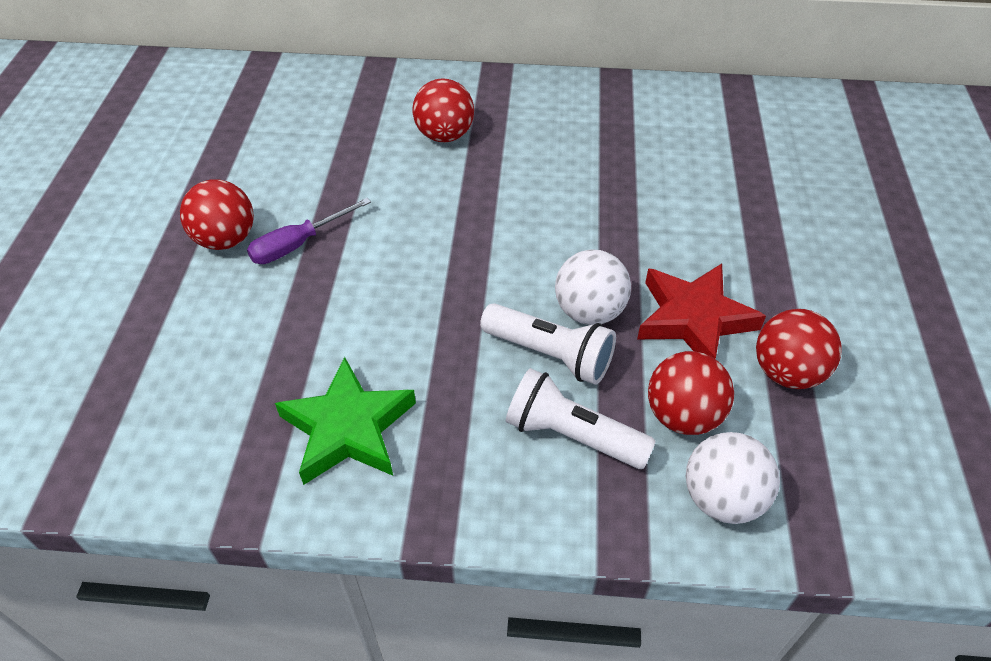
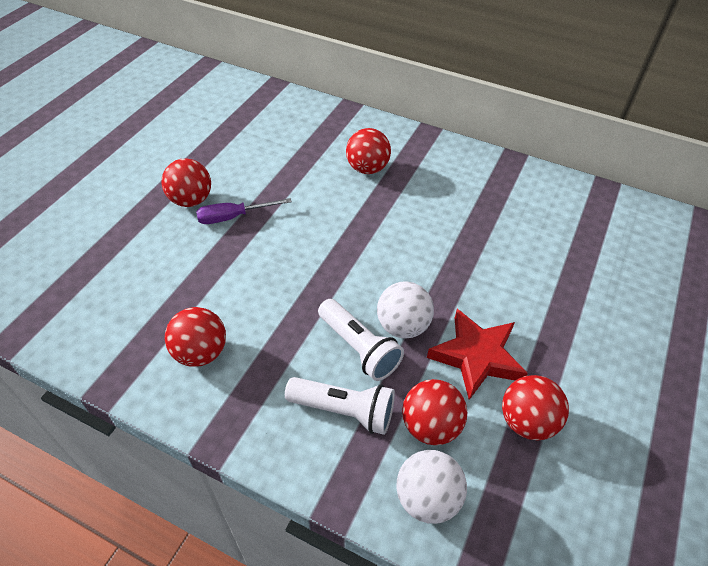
camera: 20 degrees right, 0 degrees up
green star [275,357,416,485] -> red ball [165,307,226,367]
white flashlight [506,368,656,469] -> white flashlight turned 150 degrees clockwise [285,377,395,435]

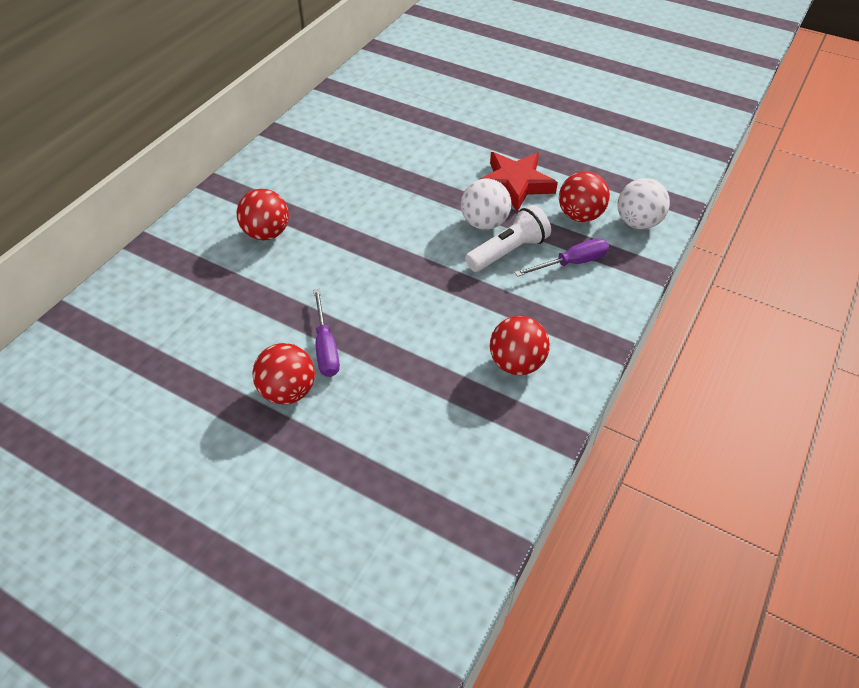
camera: 85 degrees left, 0 degrees up
white flashlight [285,377,395,435] -> purple screwdriver [515,238,609,277]
red ball [502,375,569,440] -> none

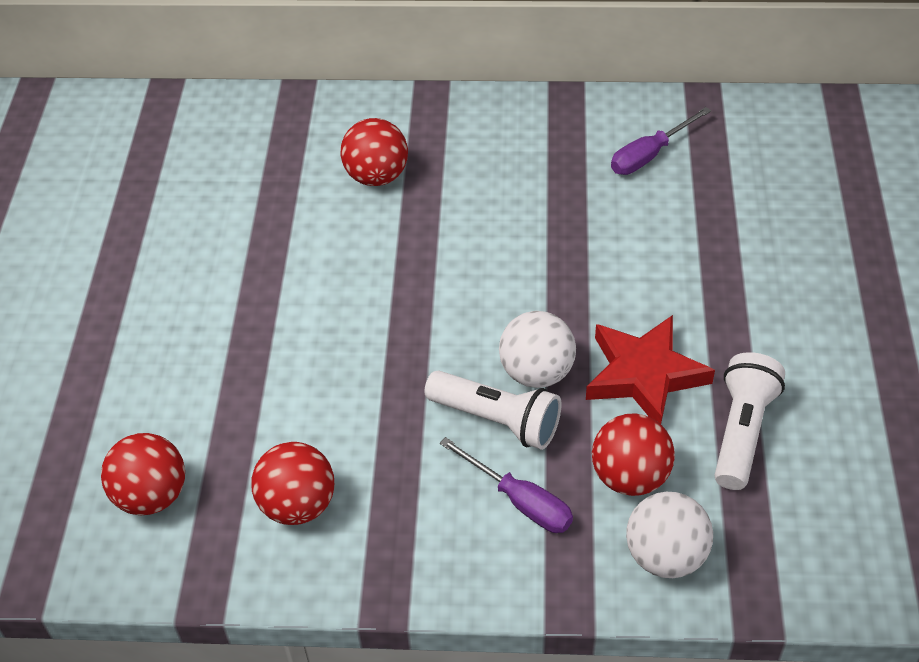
camera: 65 degrees right, 0 degrees up
red ball [252,343,315,405] -> red ball moved to [101,433,185,515]
purple screwdriver [313,289,340,377] -> purple screwdriver moved to [611,107,711,175]
none -> white flashlight [715,352,785,490]

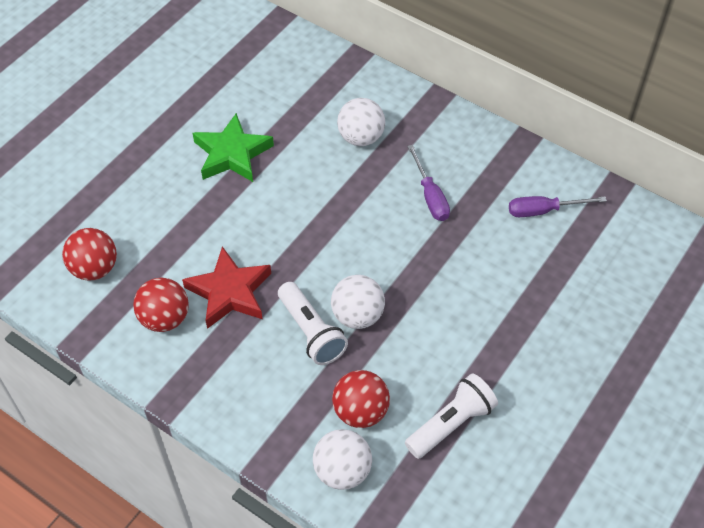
camera: 30 degrees right, 5 degrees up
red ball [341,118,408,186] -> white ball [337,98,385,146]
purple screwdriver [440,437,573,533] -> purple screwdriver moved to [407,145,450,221]
red star [586,315,715,424] -> red star moved to [182,246,271,329]
none -> green star [193,113,274,182]

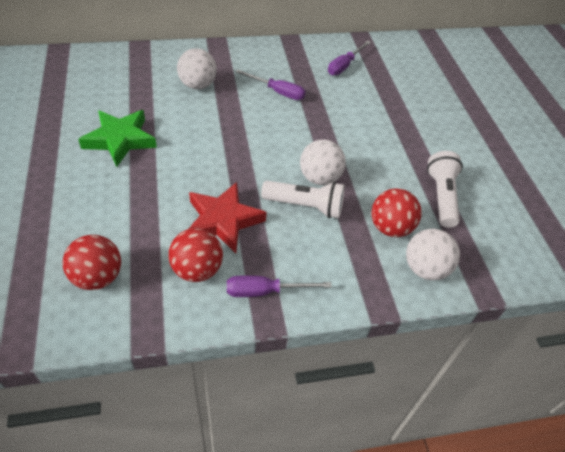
camera: 50 degrees left, 5 degrees down
none -> purple screwdriver [227,275,332,297]

